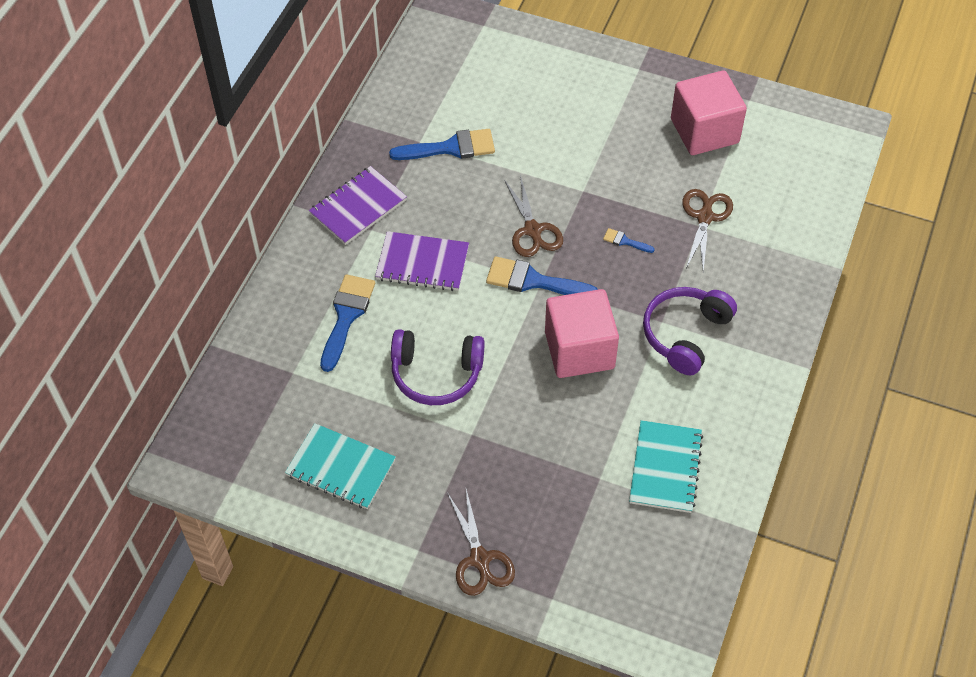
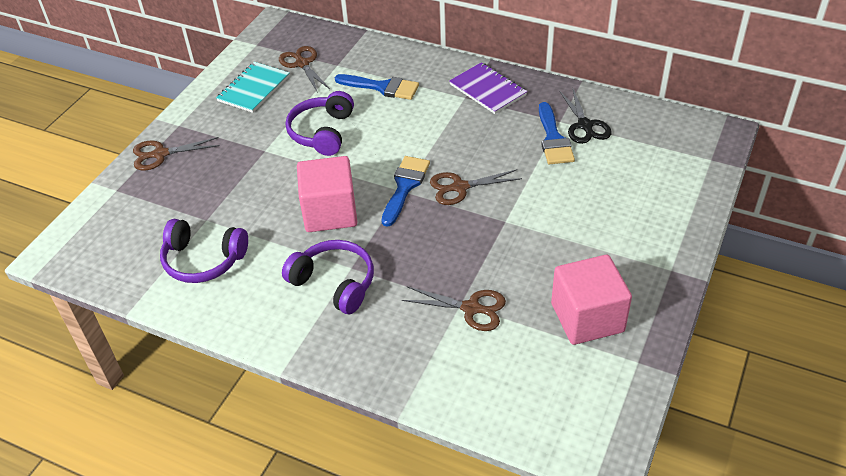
camera: 95 degrees right, 10 degrees down
purple notebook [375,231,469,291] -> none
blue brush [603,228,655,253] -> none
turquoise notebook [629,420,703,513] -> purple headphones [160,219,248,283]
none -> brown scissors [279,46,330,93]
none -> black scissors [559,89,612,144]

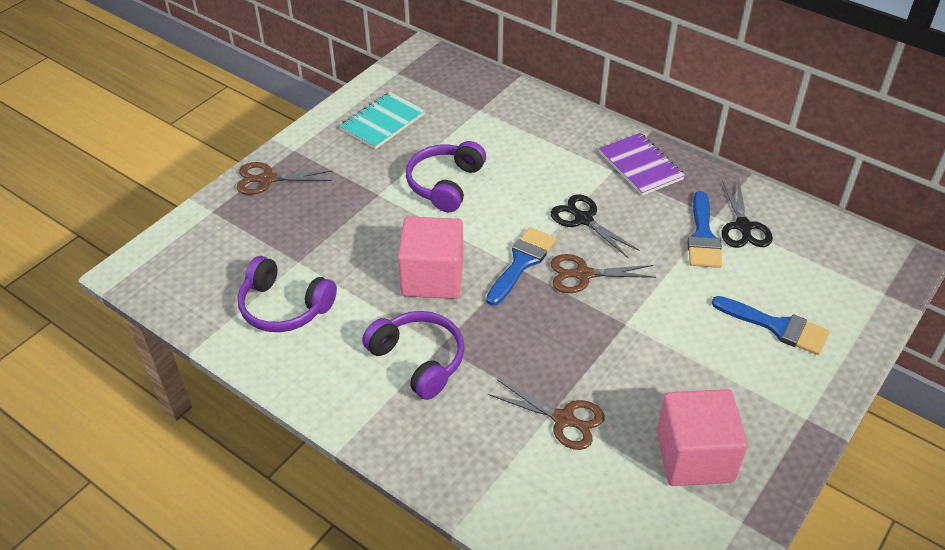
camera: 10 degrees right, 0 degrees up
brown scissors [279,46,330,93] -> none
blue brush [335,74,419,100] -> blue brush moved to [712,296,830,355]
none -> black scissors [551,194,640,258]

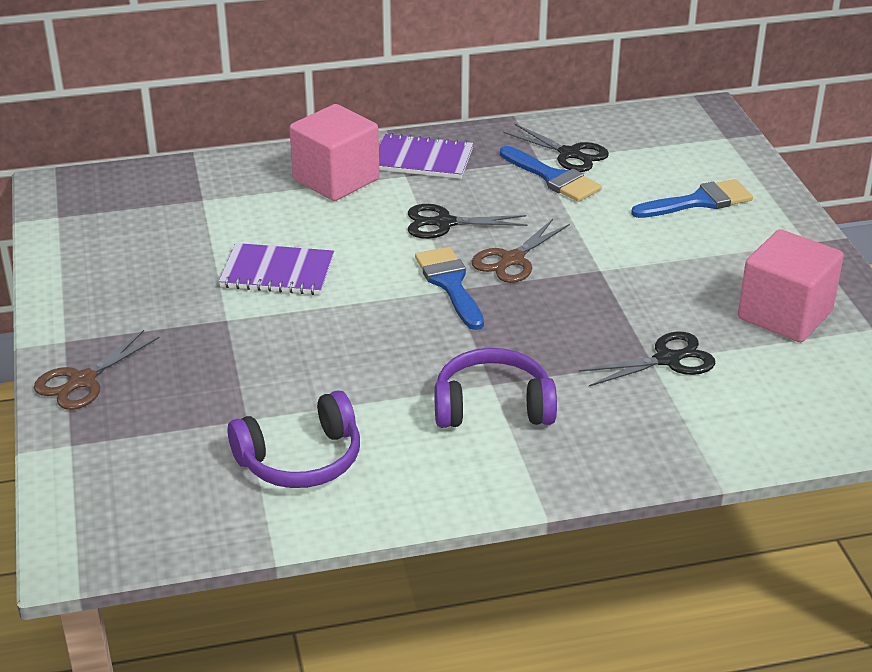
camera: 50 degrees left, 10 degrees down
turquoise notebook [340,92,425,149] -> none
pink cube [398,216,464,299] -> pink cube moved to [289,104,380,201]
purple headphones [406,141,486,212] -> purple notebook [219,243,334,295]
brown scissors [488,380,605,450] -> black scissors [579,332,716,386]

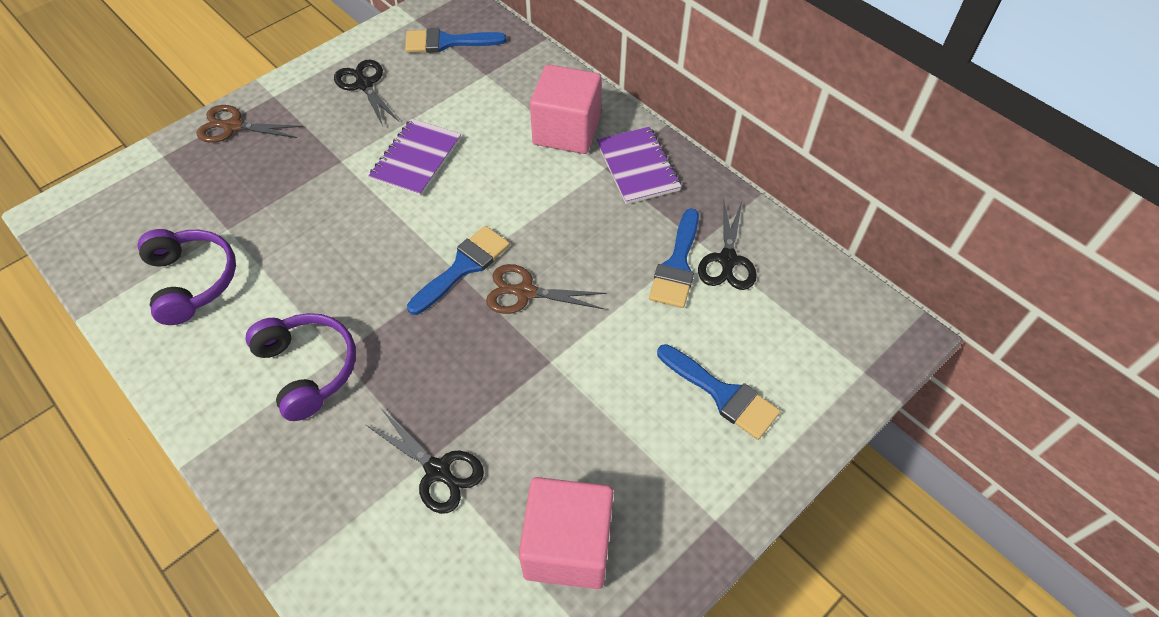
camera: 60 degrees right, 20 degrees up
purple notebook [219,243,334,295] -> purple notebook turned 45 degrees clockwise [368,118,461,196]
purple headphones [228,390,360,488] -> purple headphones turned 150 degrees counterclockwise [137,229,236,325]
black scissors [408,204,527,239] -> black scissors moved to [334,60,399,126]
none -> blue brush [405,28,506,53]

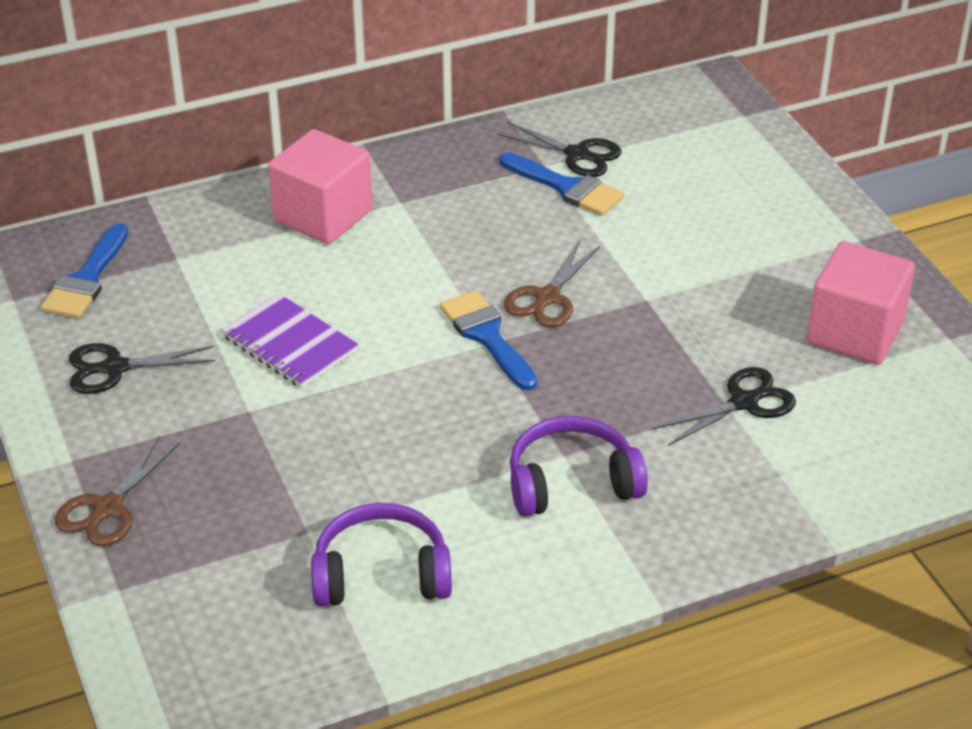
camera: 70 degrees left, 15 degrees down
purple notebook [597,127,682,204] -> none
blue brush [657,344,780,440] -> none

